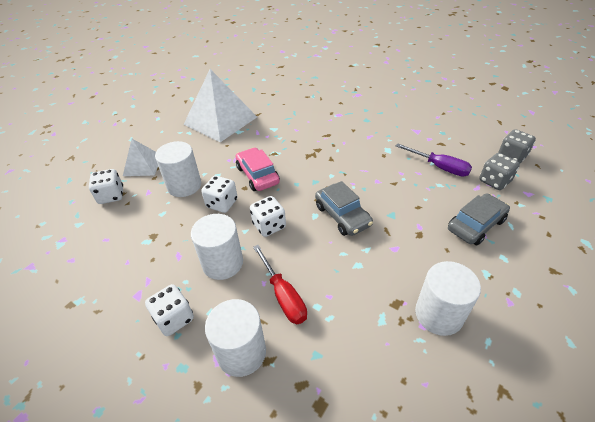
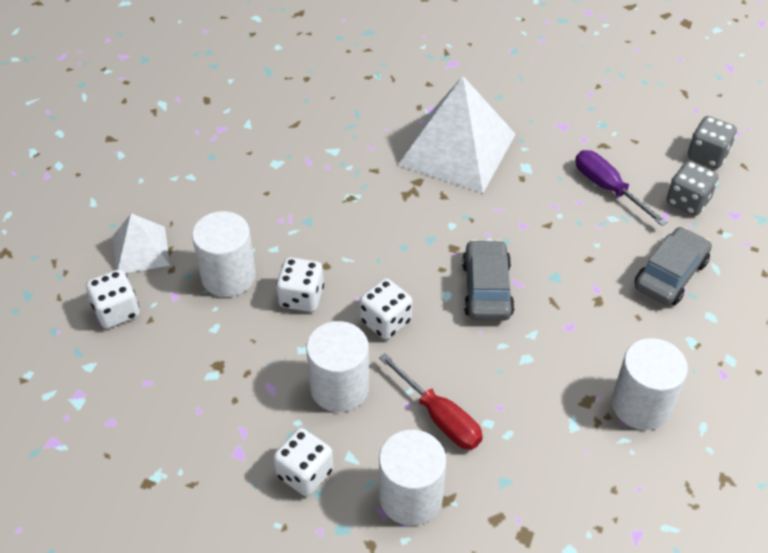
camera: 15 degrees left, 5 degrees up
white pyramid [184,69,257,142] -> white pyramid moved to [398,76,516,193]
pink car [236,148,280,191] -> none
grey car [315,181,373,236] -> grey car turned 135 degrees counterclockwise [462,240,515,320]
purple screwdriver [396,143,472,177] -> purple screwdriver turned 150 degrees counterclockwise [575,150,667,226]

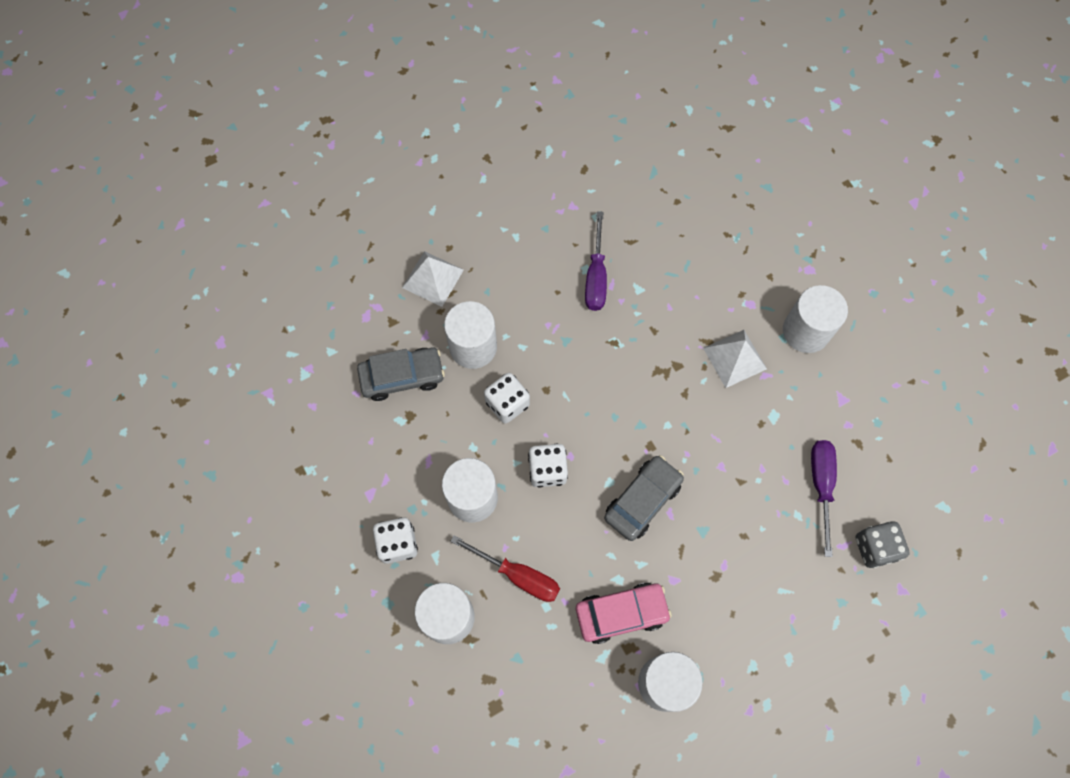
camera: 40 degrees right, 20 degrees up
white dice [86,269,140,329] -> none
red screwdriver [379,353,483,450] -> red screwdriver turned 60 degrees counterclockwise [450,535,560,602]
white pyramid [398,76,516,193] -> white pyramid [703,330,767,388], size x0.53
grey car [634,227,712,305] -> grey car moved to [357,348,445,401]
grey dice [688,116,737,168] -> none
none -> pink car [576,583,672,644]
none -> purple screwdriver [585,211,607,311]
none -> white cylinder [783,285,848,353]

